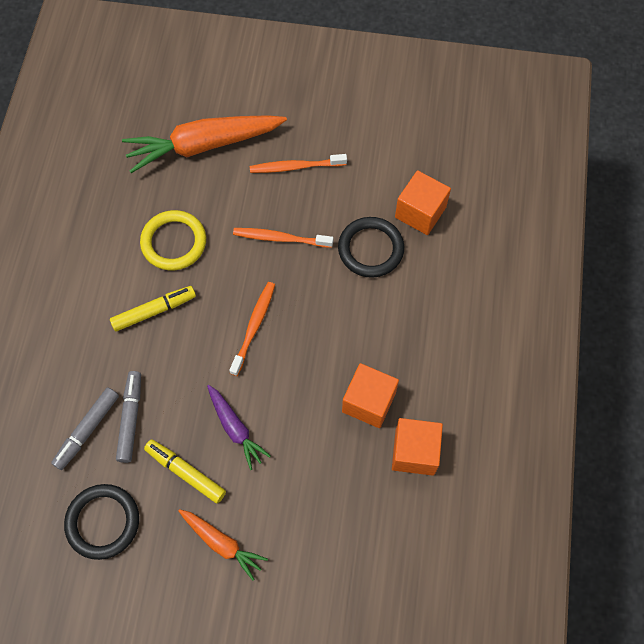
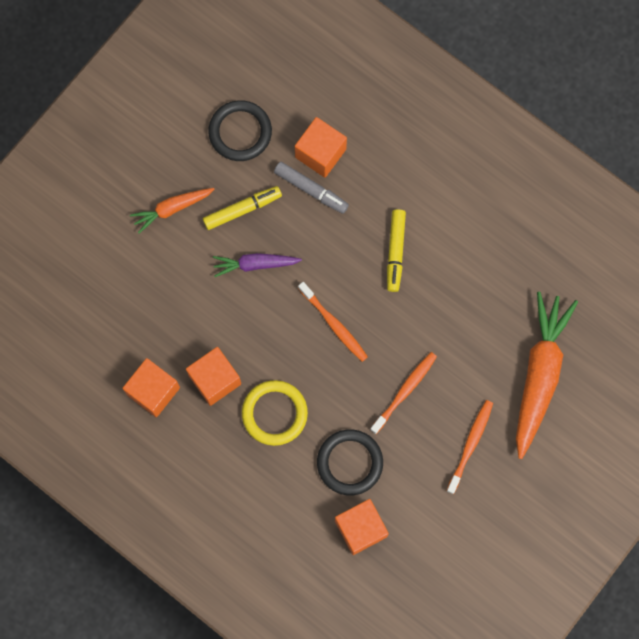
camera: 120 degrees right, 10 degrees up
grey marker [51,388,119,470] -> orange cube [295,117,347,178]
yellow ring [140,210,206,270] -> yellow ring moved to [242,380,308,446]

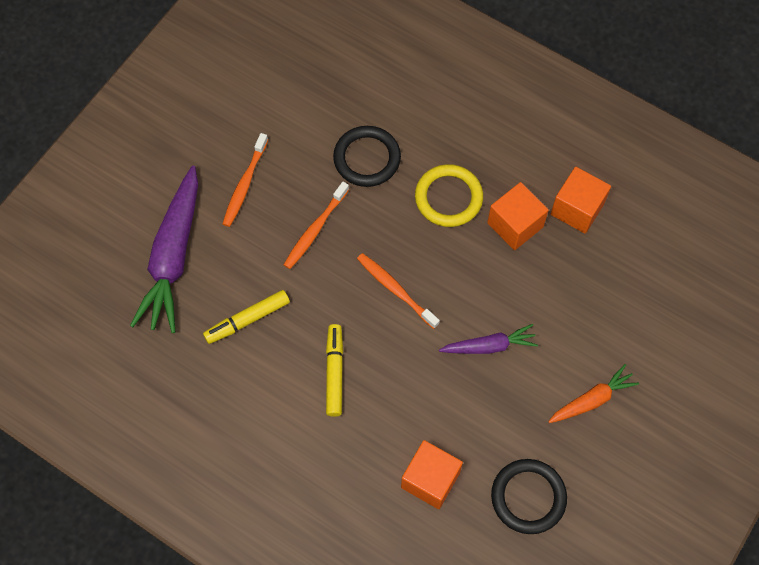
camera: 175 degrees right, 10 degrees down
yellow marker [203,186,282,230] -> yellow marker moved to [203,290,290,344]
grey marker [274,162,349,214] -> none
orange cube [335,499,389,555] -> none
orange carrot [516,292,578,459] -> purple carrot [130,166,198,333]

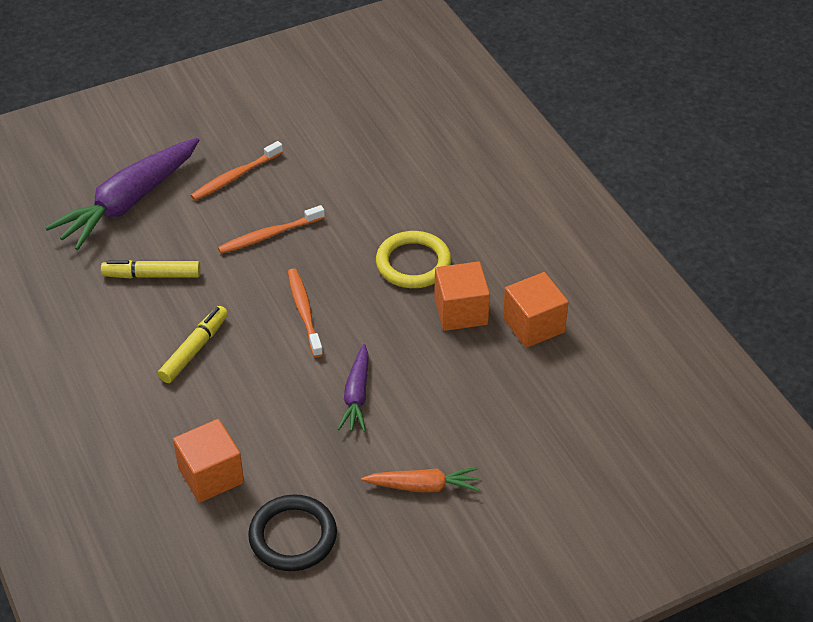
camera: 30 degrees right, 20 degrees down
black ring [333,126,401,187] -> none
purple carrot [439,324,538,354] -> purple carrot turned 75 degrees clockwise [338,344,369,432]

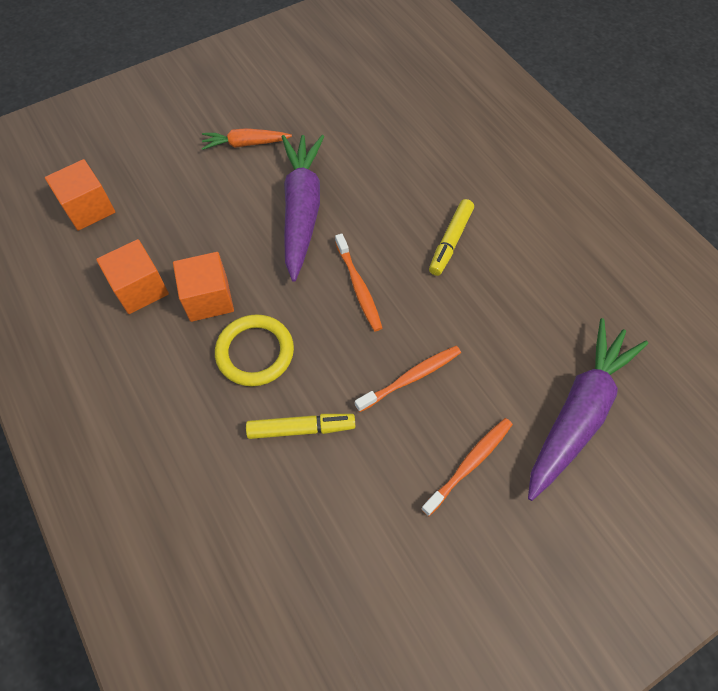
camera: 175 degrees right, 15 degrees up
yellow marker [101,260,200,278] -> yellow marker moved to [246,414,355,439]
orange cube [173,419,244,503] -> orange cube moved to [45,159,115,231]
black ring [248,494,337,571] -> none
purple carrot [338,344,369,432] -> purple carrot [282,135,324,282], size x1.89

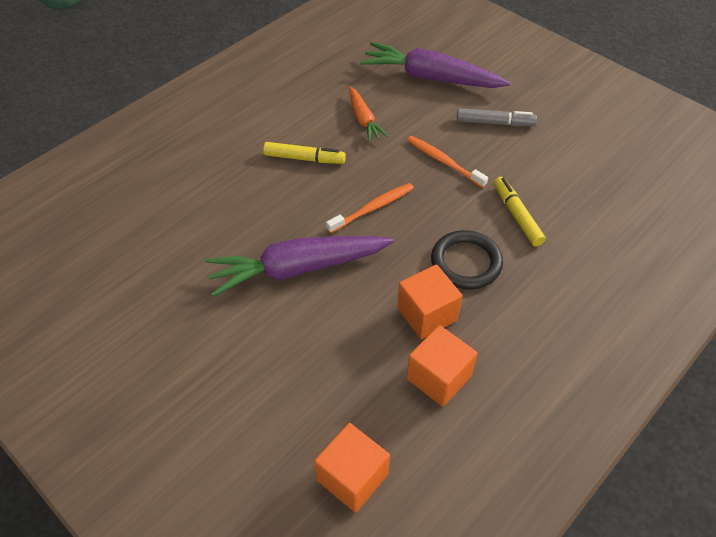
camera: 105 degrees left, 10 degrees down
orange carrot [202,128,292,150] -> orange carrot moved to [349,87,388,142]
yellow ring [215,314,294,386] -> black ring [431,230,503,289]
orange toothbrush [421,418,513,516] -> grey marker [457,108,537,126]

